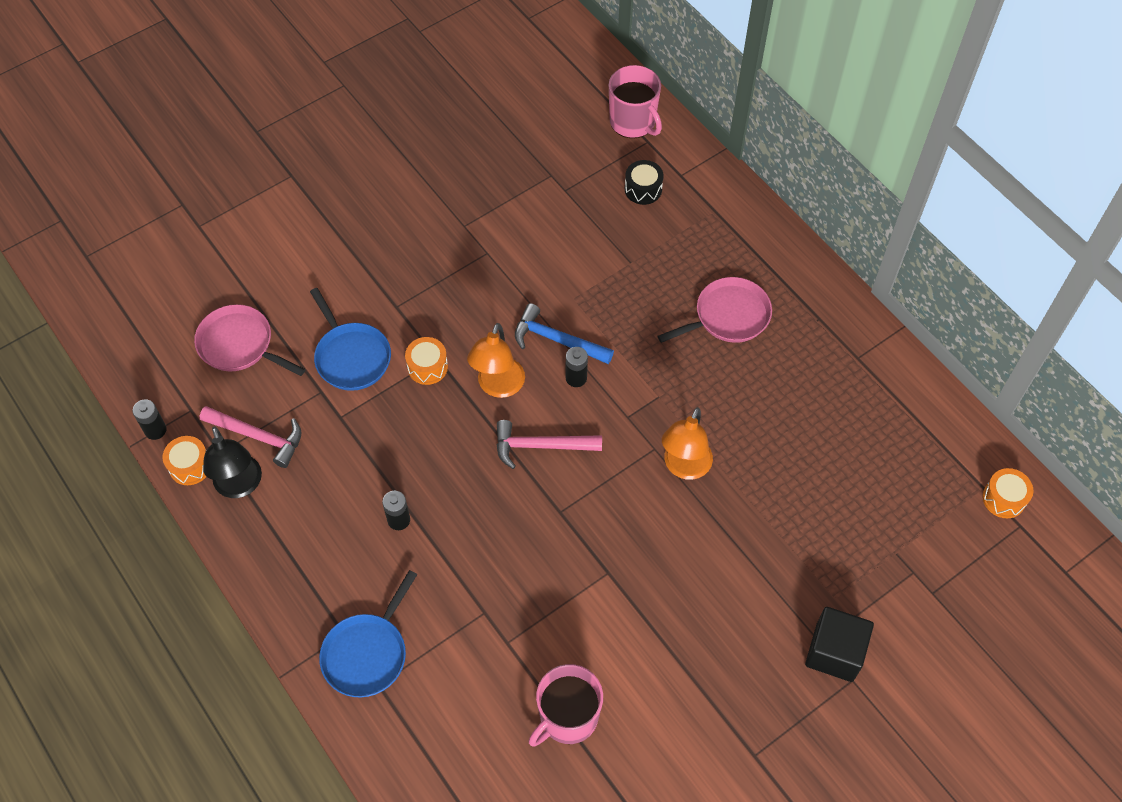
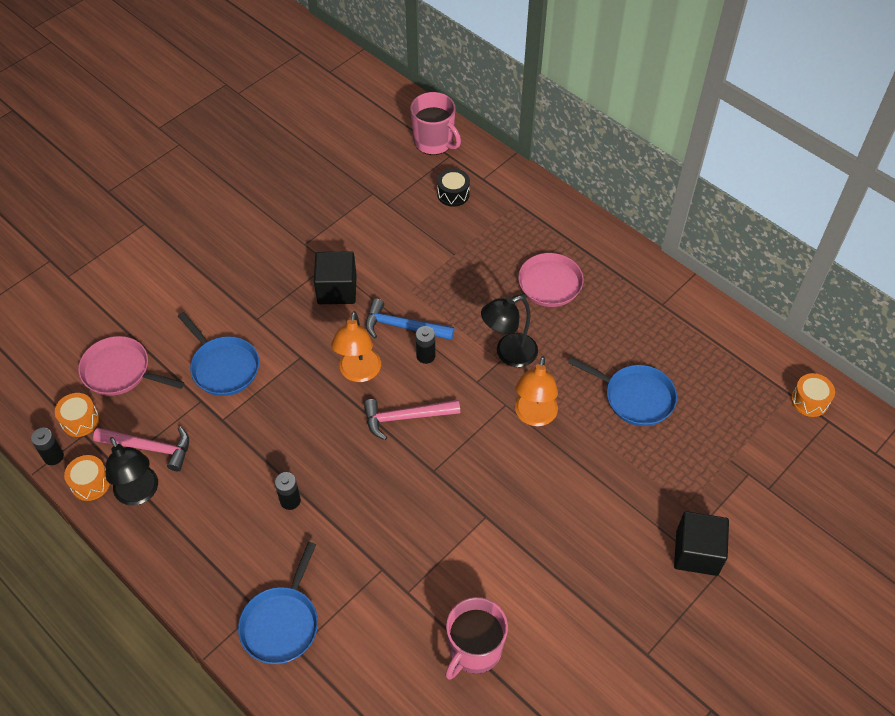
camera: 10 degrees left, 5 degrees down
orange drum [405,337,448,385] -> orange drum moved to [55,393,99,437]
none -> black cube [314,251,357,304]
none -> black lamp [481,296,538,367]
none -> blue pan [568,357,677,426]

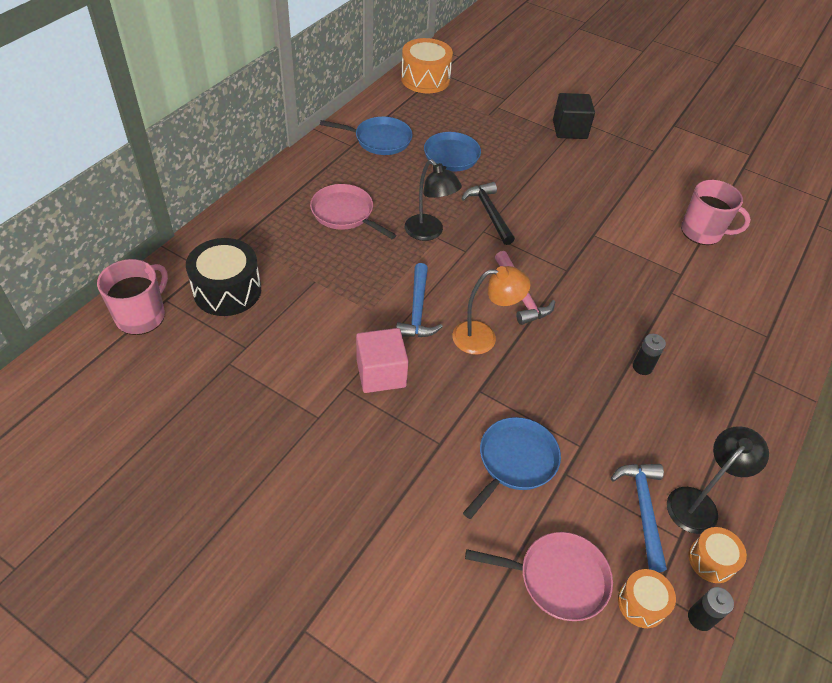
camera: 105 degrees left, 5 degrees down
pink pan [78,336,184,396] -> pink pan turned 90 degrees counterclockwise [465,532,613,621]
pink hammer [93,426,189,471] -> blue hammer [611,464,667,572]
blue pan [238,542,318,664] -> blue pan moved to [320,117,412,155]
black cube [314,251,357,304] -> pink cube [356,328,408,393]
black battery [416,326,435,364] -> none
black drum [437,169,470,207] -> black drum [186,238,261,316], size x1.82
orange lamp [515,356,558,426] -> black hammer [462,182,515,245]
orange drum [791,373,835,417] -> orange drum [401,38,453,93], size x1.82

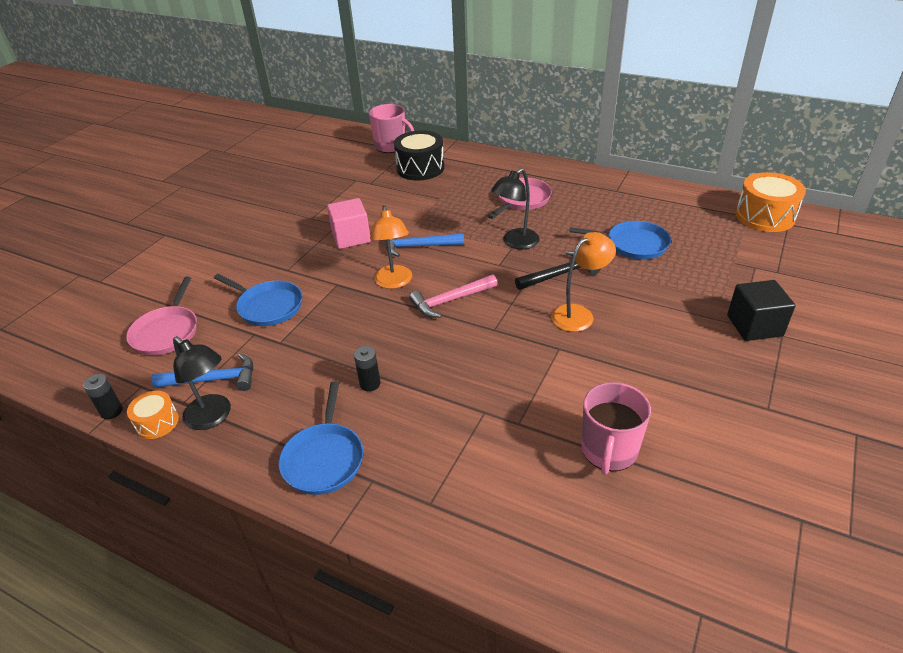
camera: 90 degrees right, 10 degrees down
blue pan [320,117,412,155] -> blue pan moved to [279,381,363,495]
orange drum [618,569,676,628] -> none
none -> orange lamp [551,232,616,332]

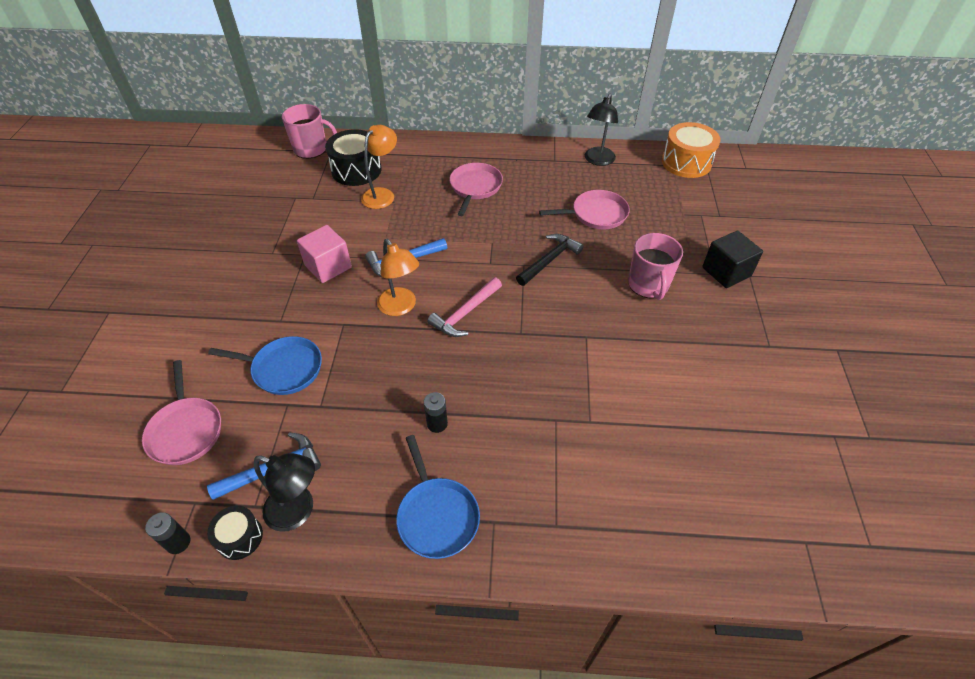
camera: 25 degrees left, 10 degrees up
orange drum [127,391,179,439] -> black drum [207,506,263,560]
black lamp [491,168,540,249] -> black lamp moved to [585,94,618,166]
orange lamp [551,232,616,332] -> orange lamp moved to [361,125,397,209]
blue pan [570,221,671,260] -> pink pan [539,190,630,229]
pink mug [581,382,651,475] -> pink mug moved to [628,233,683,300]

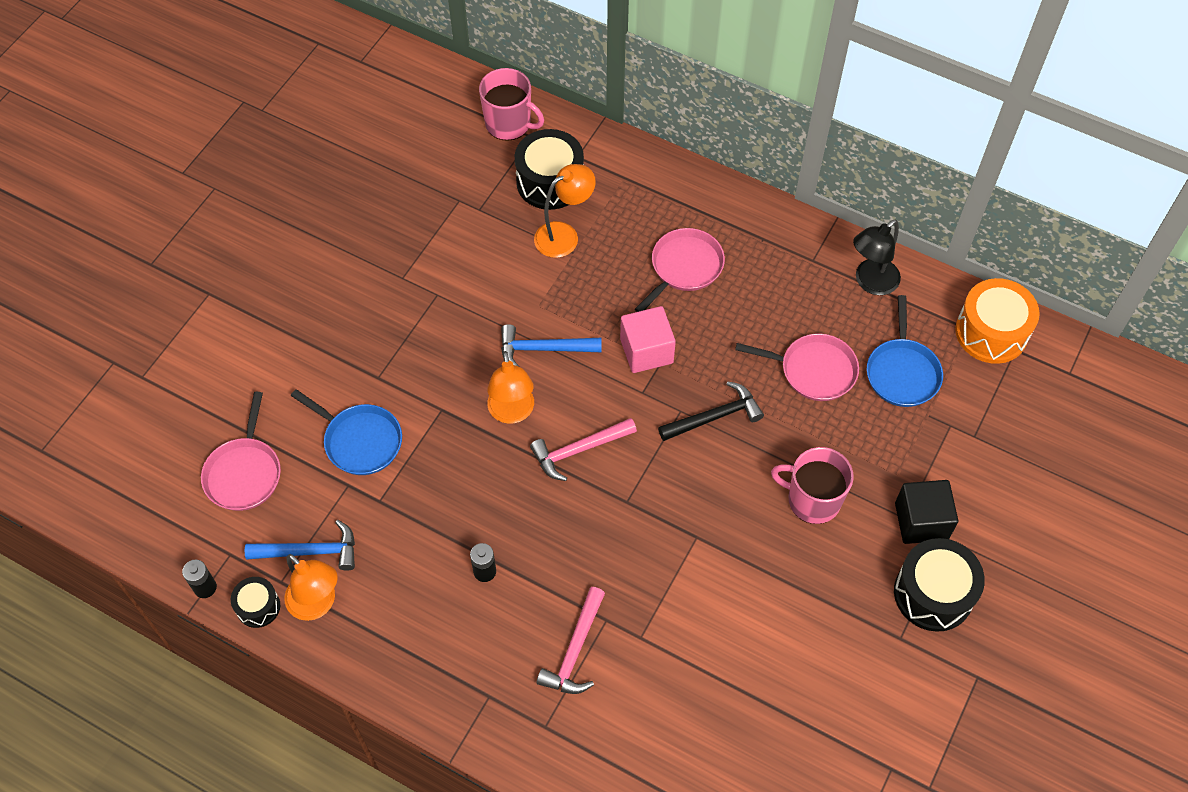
camera: 25 degrees right, 10 degrees up
black lamp [254,453,315,532] -> orange lamp [284,554,338,621]
pink cube [297,225,352,283] -> pink cube moved to [620,306,676,373]
blue pan [396,435,480,559] -> blue pan moved to [867,295,943,407]
pink mug [628,233,683,300] -> pink mug turned 90 degrees clockwise [771,447,854,524]
none -> pink hammer [536,587,605,694]
none -> black drum [894,538,985,632]

